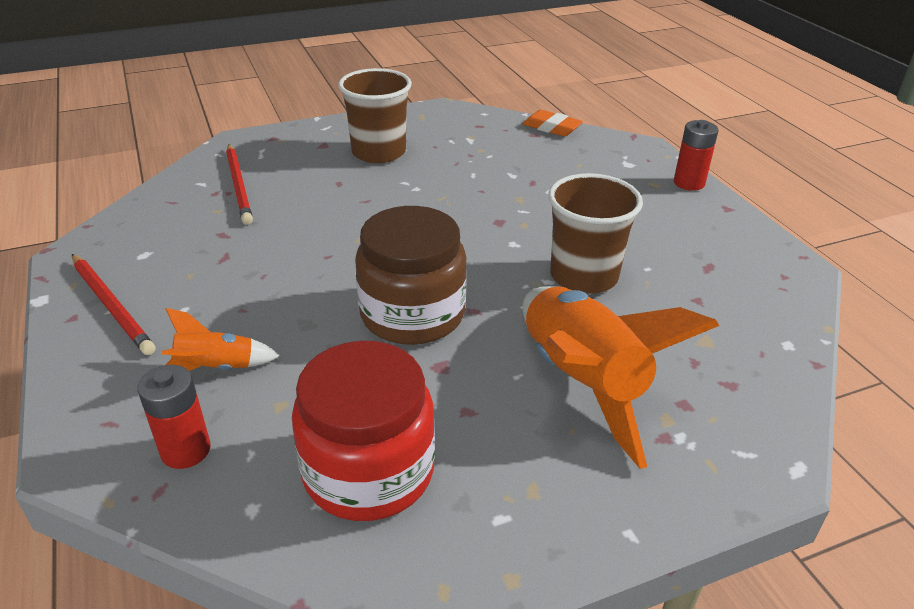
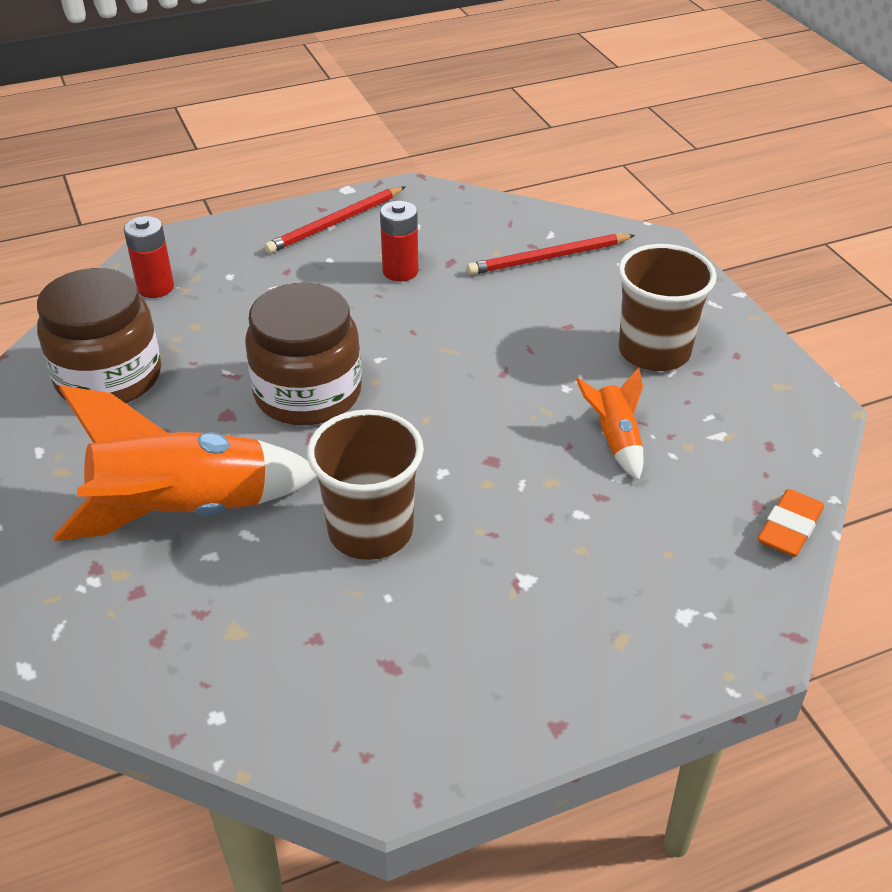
camera: 90 degrees right, 5 degrees up
orange rocket [162,308,280,371] -> orange rocket moved to [576,368,643,481]
red jar [292,341,435,521] -> brown jar [37,268,161,403]
red battery [674,120,718,191] -> red battery moved to [380,201,418,281]

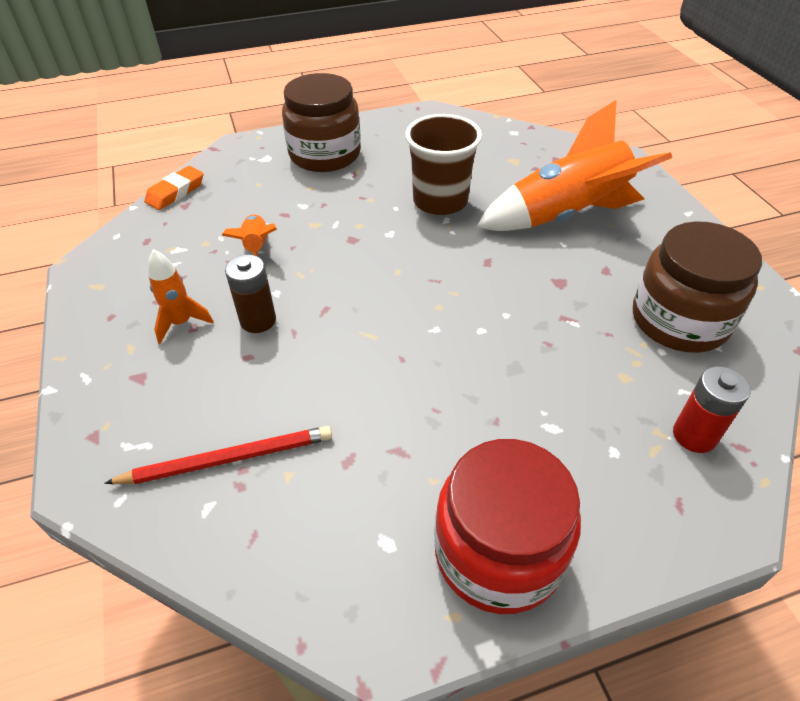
camera: 175 degrees left, 5 degrees up
brown jar [245,283,362,425] -> brown jar moved to [282,73,361,172]
red pencil [264,186,406,254] -> red jar [434,439,581,614]
red battery [380,201,418,281] -> none
brown cup [618,244,717,371] -> orange rocket [148,249,214,344]
none -> brown battery [225,254,276,333]

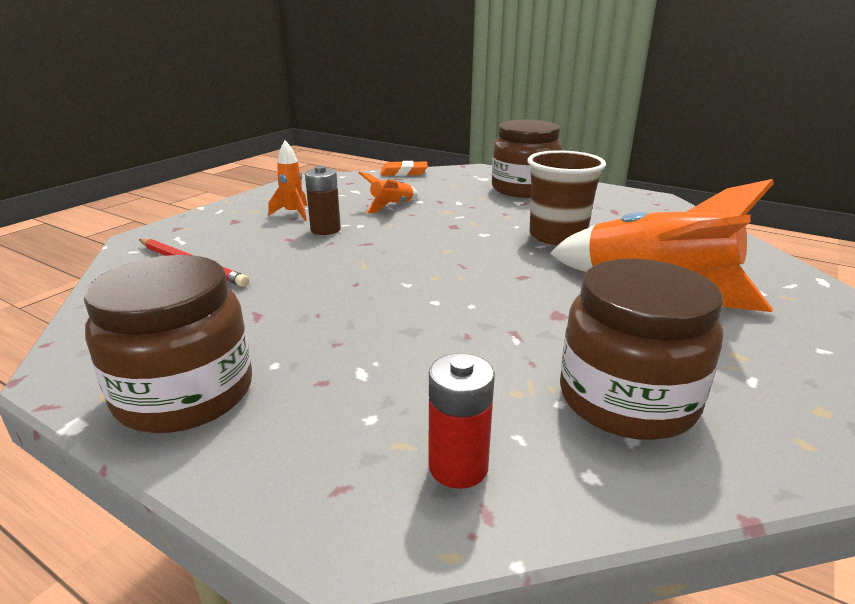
camera: 50 degrees right, 20 degrees down
red jar [434,439,581,614] -> brown jar [84,255,252,433]

